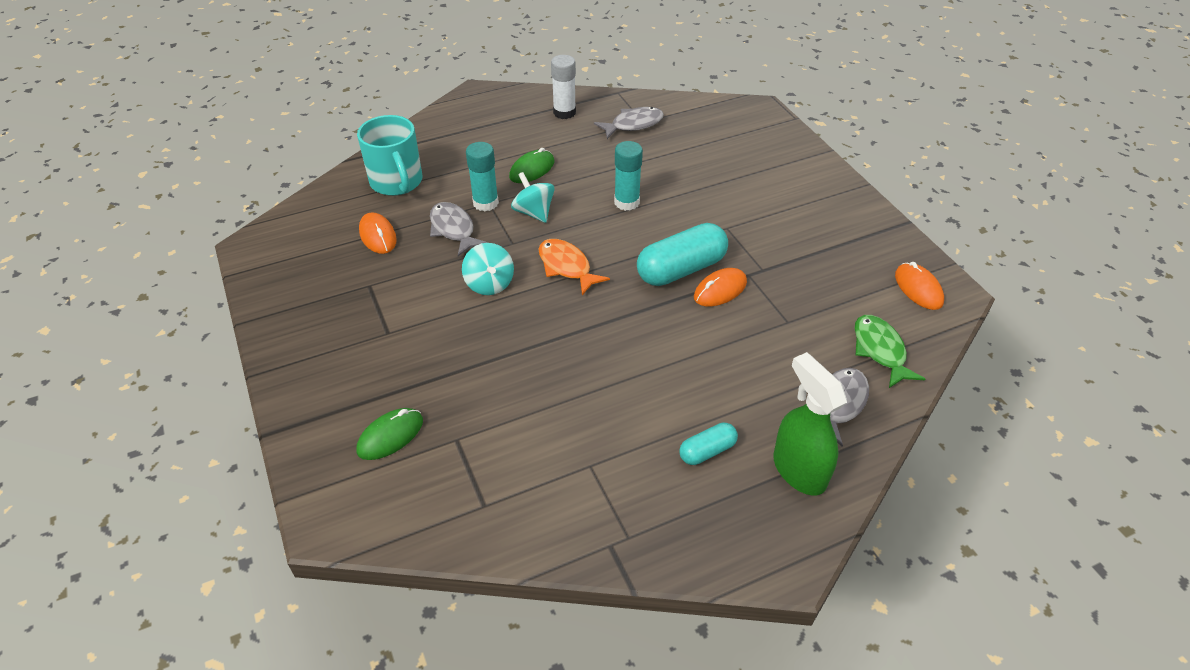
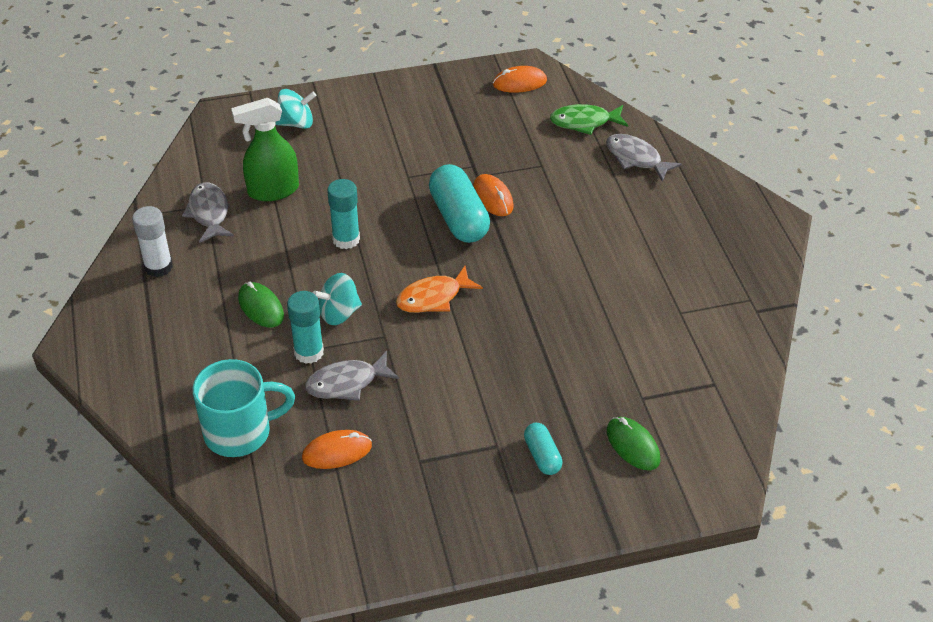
camera: 80 degrees left, 0 degrees up
turquoise spinning top [462,243,514,295] -> turquoise spinning top moved to [275,89,316,129]
turquoise capsule [679,422,738,465] -> turquoise capsule moved to [524,423,562,475]
green spray bottle [773,352,847,495] -> green spray bottle moved to [231,98,299,201]

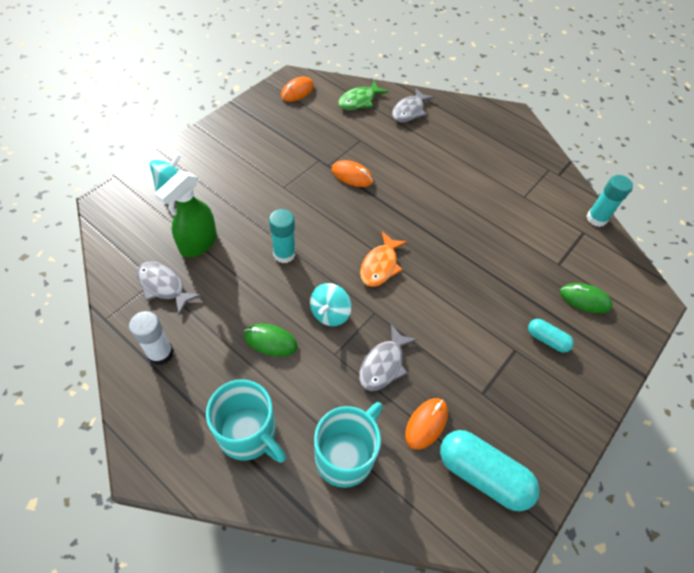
camera: 40 degrees left, 10 degrees up
turquoise glue stick [287,291,324,364] -> turquoise glue stick moved to [587,175,633,227]
turquoise capsule [429,164,490,243] -> turquoise capsule moved to [440,430,540,511]
grey fish [606,134,682,182] -> grey fish turned 60 degrees counterclockwise [392,88,434,122]
none -> turquoise mug [206,379,286,463]

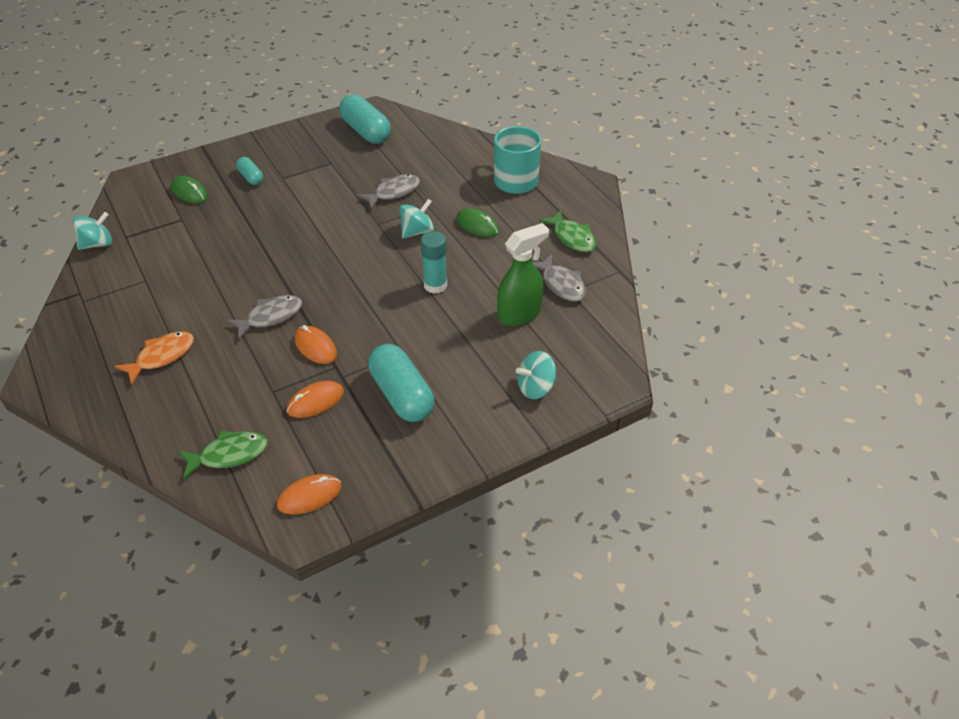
camera: 155 degrees left, 10 degrees down
white glue stick [129,311,174,365] -> green fish [539,210,597,252]
turquoise mug [314,402,383,488] -> none
orange fish [360,232,407,287] -> orange fish moved to [115,331,194,385]
grey fish [392,88,434,122] -> grey fish moved to [226,295,302,340]
orange mouse [405,398,448,450] -> orange mouse moved to [287,381,344,418]
turquoise glue stick [587,175,633,227] -> turquoise spinning top [73,212,112,250]
none -> turquoise capsule [368,344,434,422]

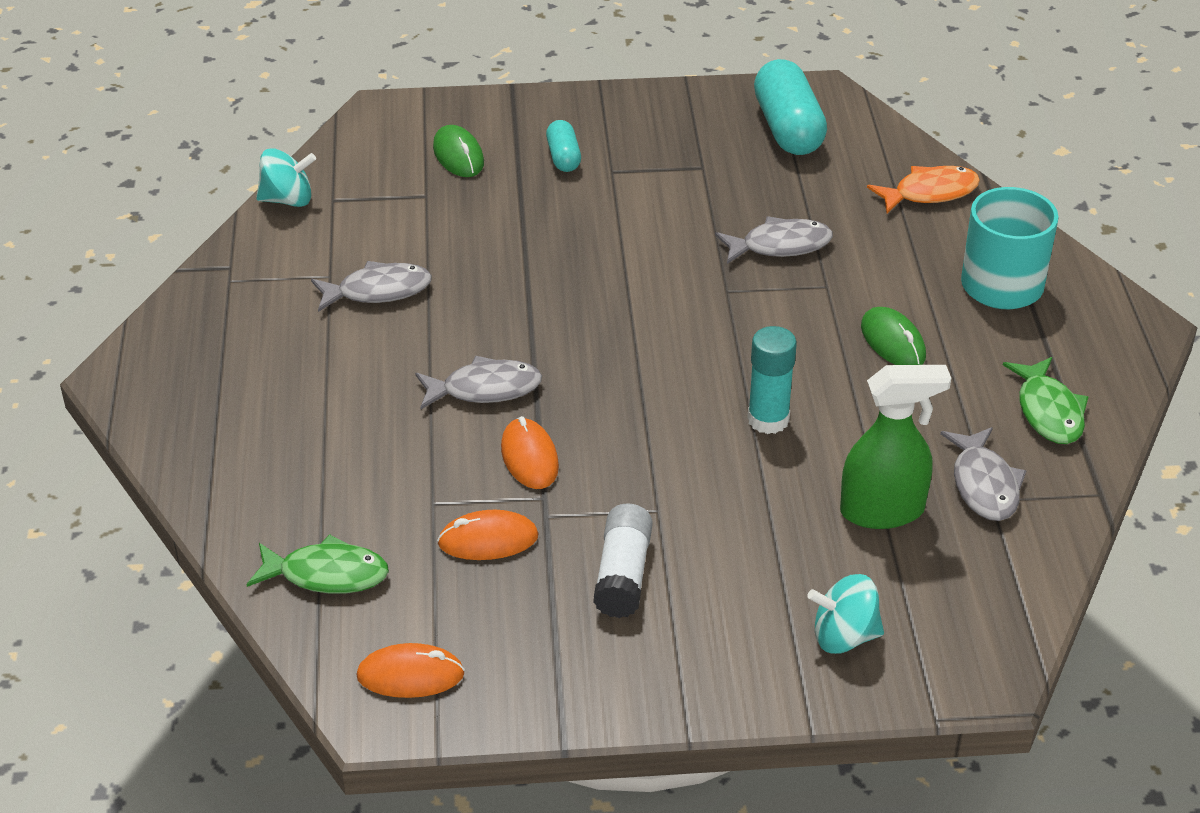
camera: 25 degrees right, 5 degrees down
orange fish [115,331,194,385] -> orange fish moved to [867,166,980,213]
turquoise capsule [368,344,434,422] -> white glue stick [593,503,653,618]
turquoise spinning top [399,199,434,239] -> none
none -> grey fish [311,261,432,312]

